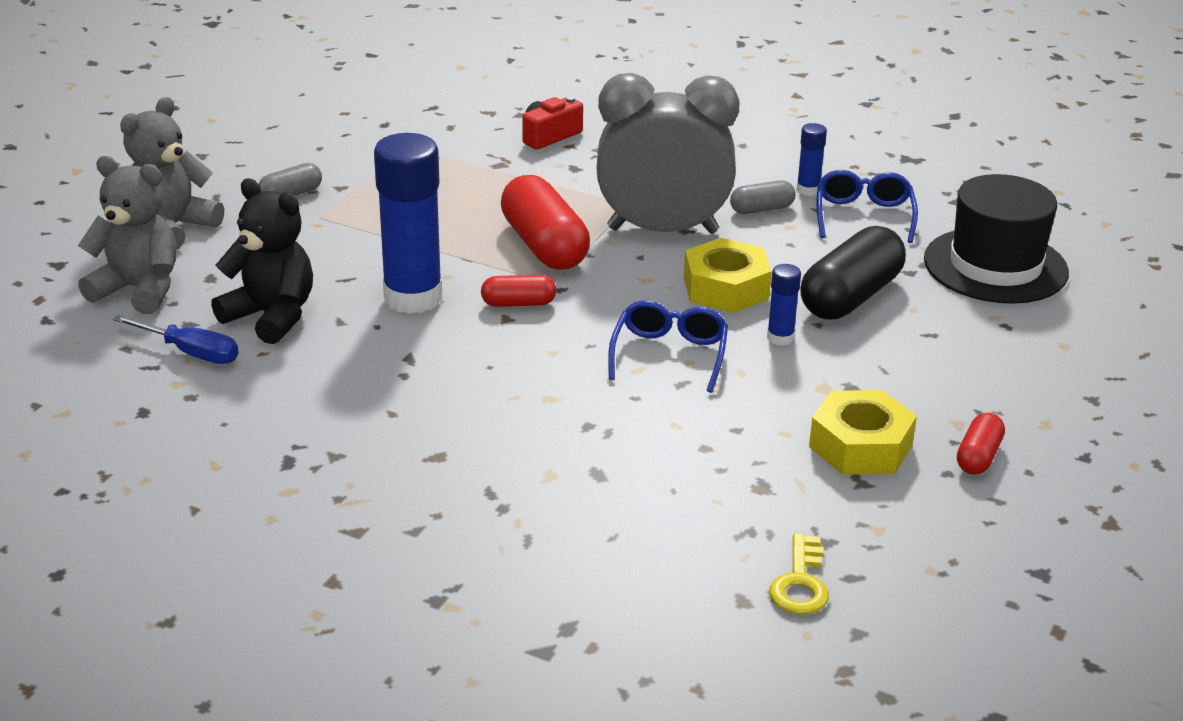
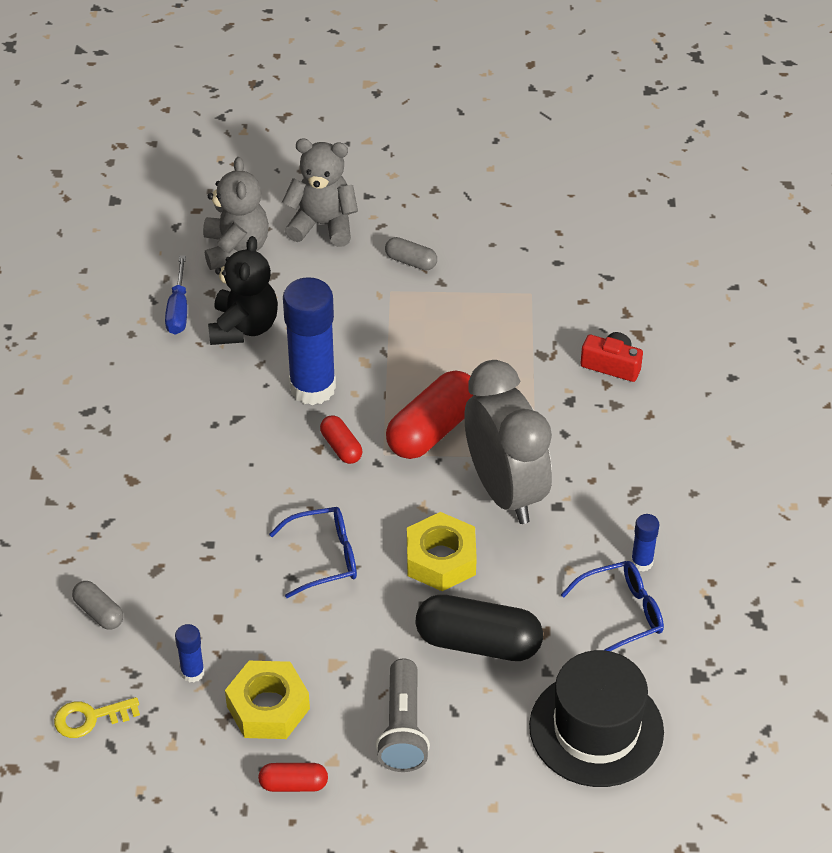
camera: 65 degrees right, 15 degrees up
grey capsule [730,180,796,214] -> grey capsule moved to [72,581,123,630]
blue glue stick [767,264,801,346] -> blue glue stick moved to [175,624,205,683]
none -> grey flashlight [376,658,430,772]

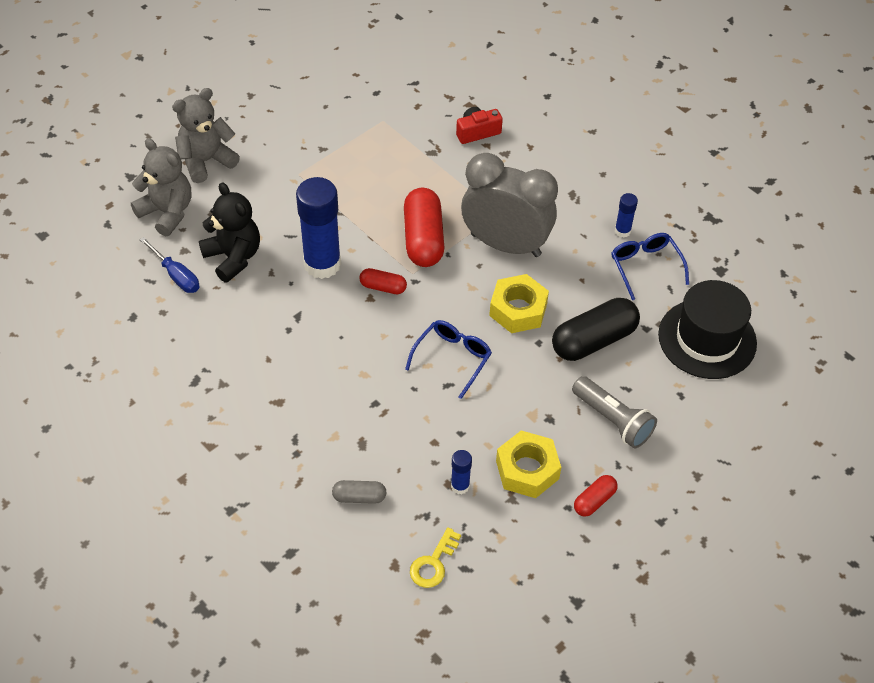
camera: 45 degrees left, 5 degrees up
grey capsule [385,237,437,271] -> none
blue glasses [561,561,664,651] -> blue glasses turned 45 degrees counterclockwise [612,233,689,300]

